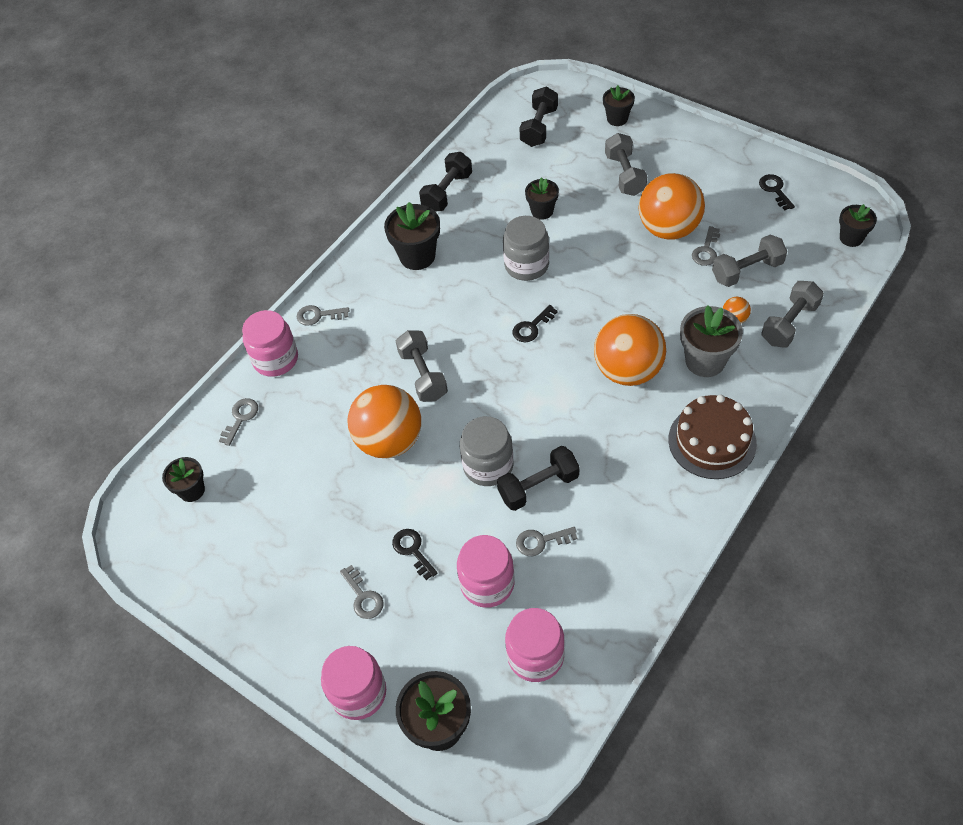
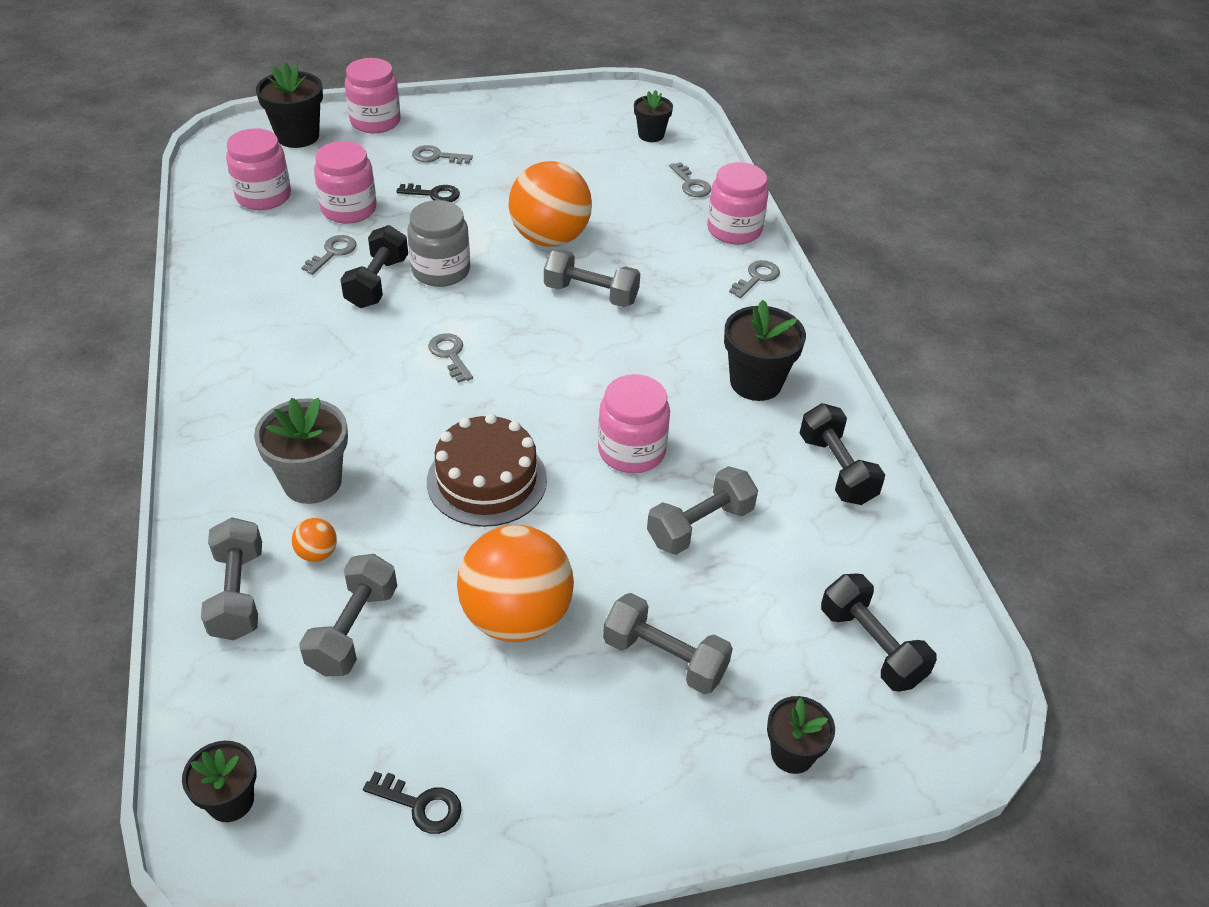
camera: 125 degrees right, 10 degrees down
grey jar [503,216,549,281] -> pink jar [598,374,670,473]
black key [513,305,558,342] -> none
black flower pot [525,177,559,220] -> grey dumbbell [647,466,758,555]
orange ball [594,314,666,386] -> none
brown cake [668,395,757,479] -> brown cake moved to [427,414,547,527]
grey key [692,226,720,266] -> grey key moved to [428,333,473,383]

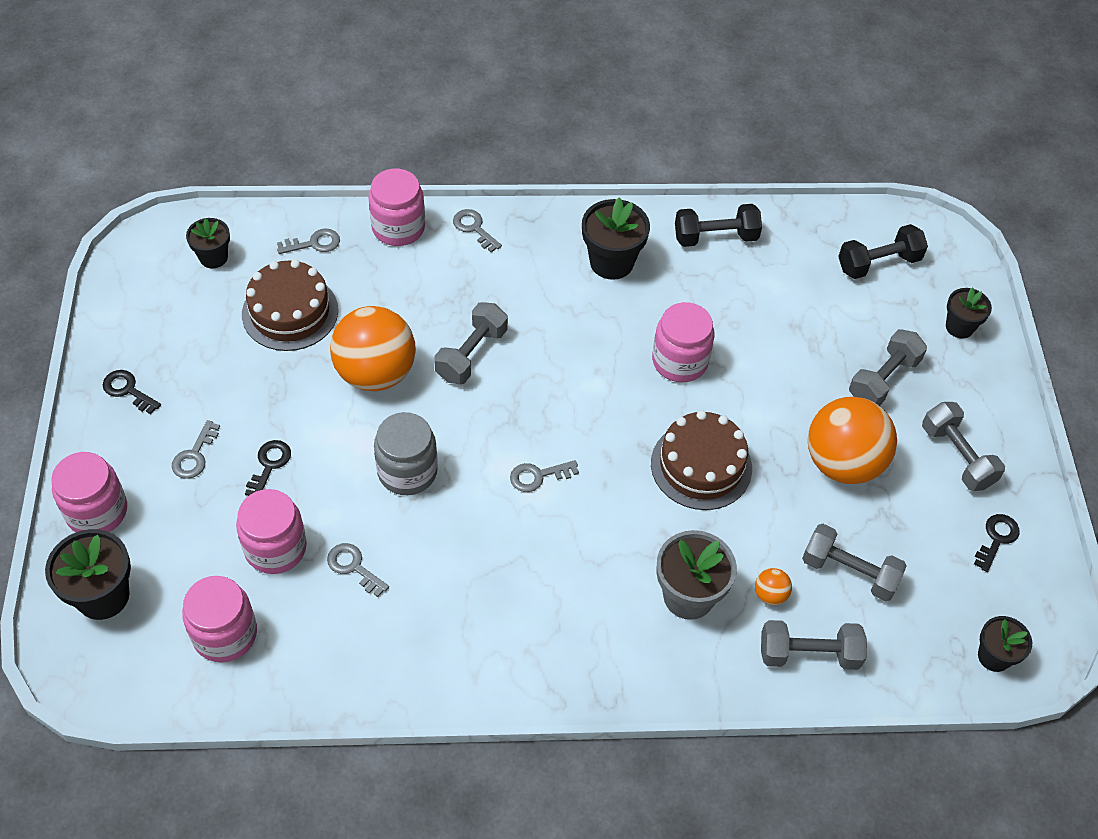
camera: 80 degrees left, 10 degrees up
black dumbbell [340,225,408,308] -> none
grey dumbbell [647,466,758,555] -> grey dumbbell moved to [922,402,1005,491]
none -> black key [103,370,161,414]
none -> brown cake [242,259,338,351]

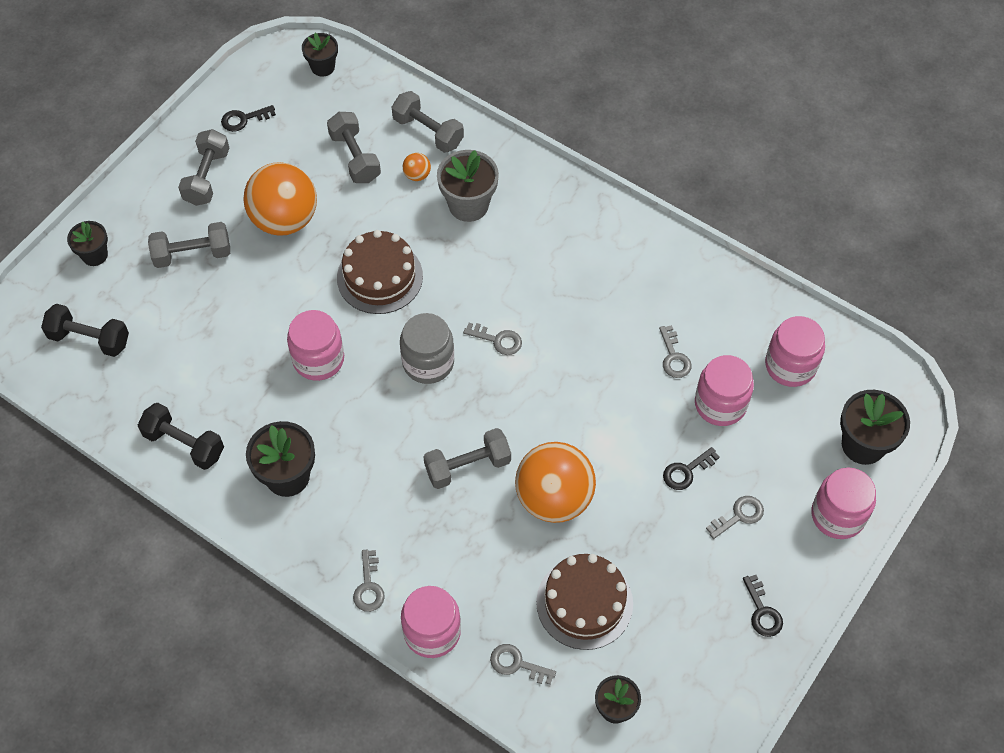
camera: 140 degrees left, 5 degrees up
grey jar [374,412,438,495] -> grey jar moved to [400,313,454,384]

